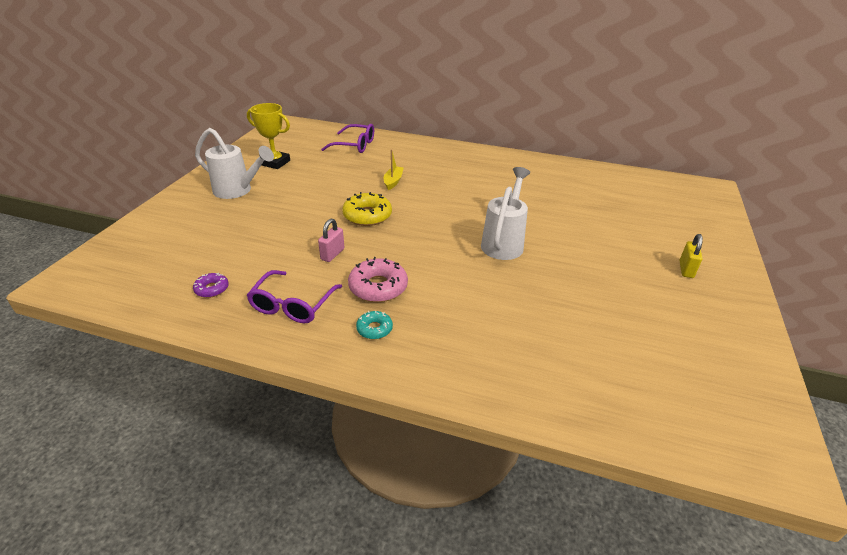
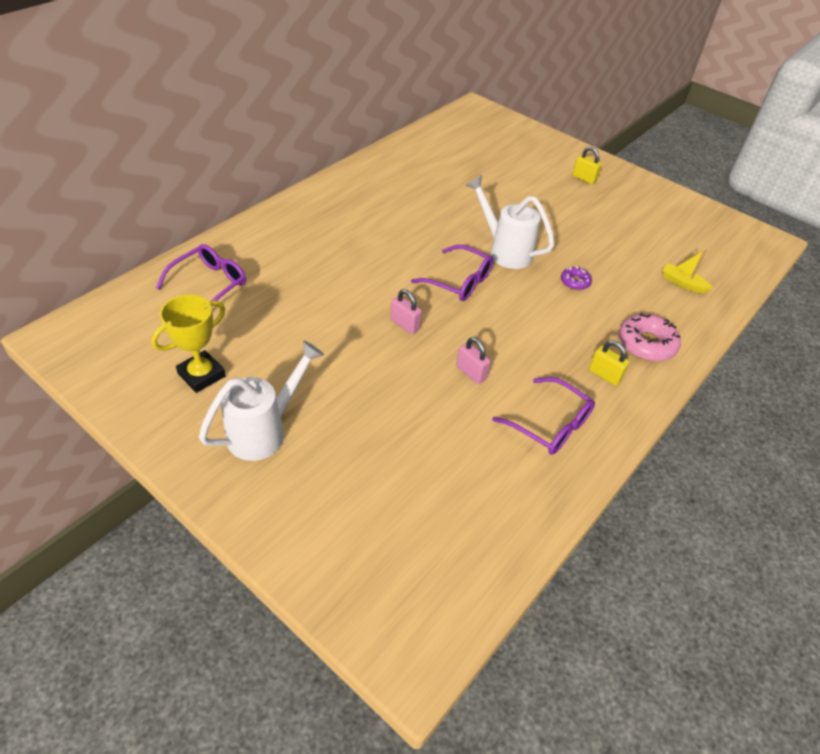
camera: 70 degrees left, 10 degrees up
purple donut [193,273,229,298] -> purple donut moved to [561,266,592,290]
yellow donut [342,192,392,226] -> pink padlock [391,289,422,334]
pink donut [348,257,408,302] -> pink donut moved to [619,313,681,362]
turquoise donut [356,311,393,339] -> yellow padlock [589,340,629,386]
yellow boat [384,149,404,190] -> yellow boat moved to [663,249,713,293]
none -> purple glasses [411,245,494,301]

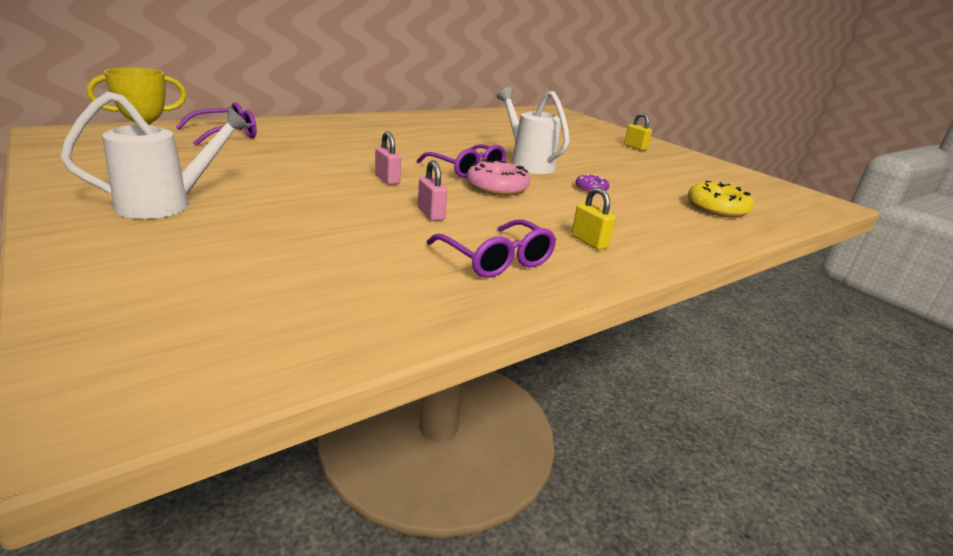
camera: 15 degrees right, 20 degrees down
pink donut [619,313,681,362] -> pink donut moved to [467,160,530,196]
yellow boat [663,249,713,293] -> yellow donut [687,181,754,218]

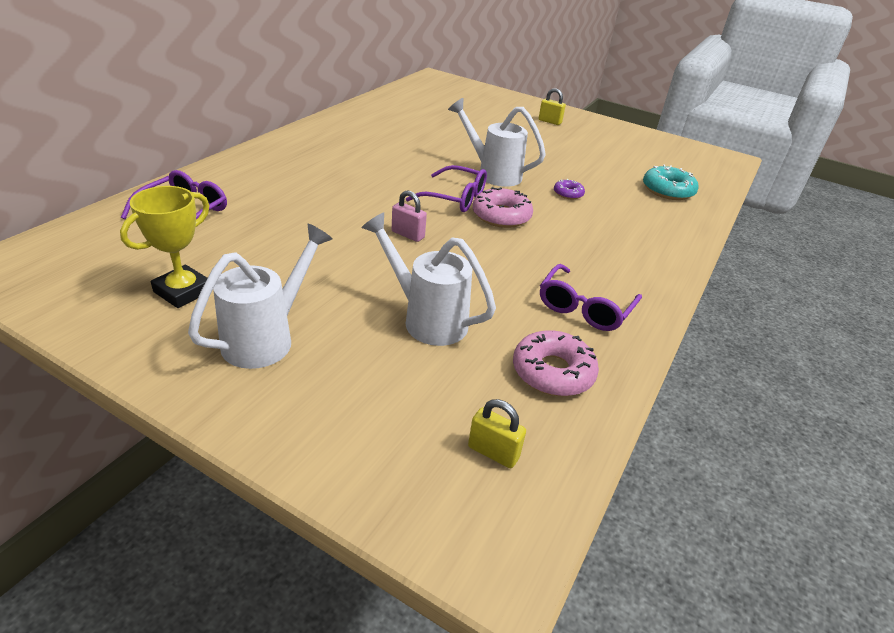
camera: 25 degrees left, 10 degrees up
pink padlock [418,160,447,221] -> none
purple glasses [427,219,556,278] -> purple glasses turned 90 degrees clockwise [540,264,642,331]
yellow padlock [571,187,616,250] -> yellow padlock moved to [468,399,526,468]
yellow donut [687,181,754,218] -> turquoise donut [643,164,699,200]
none -> white watering can [361,212,496,346]
none -> pink donut [513,330,599,396]

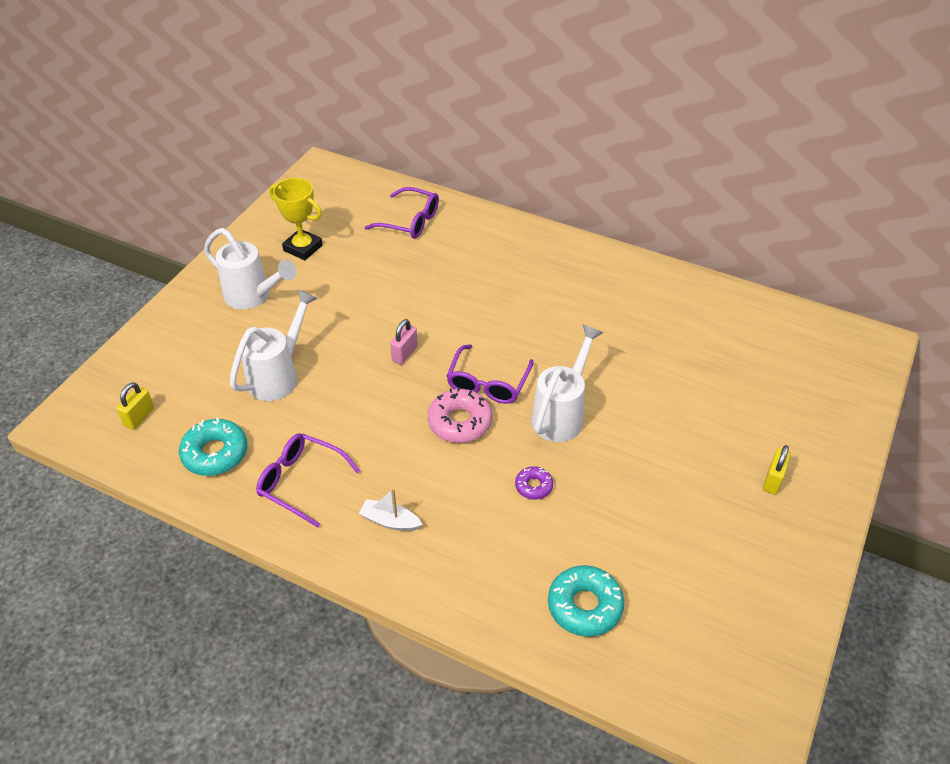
camera: 90 degrees right, 10 degrees up
pink donut [513,330,599,396] -> turquoise donut [179,417,247,476]
none -> white boat [359,489,423,531]

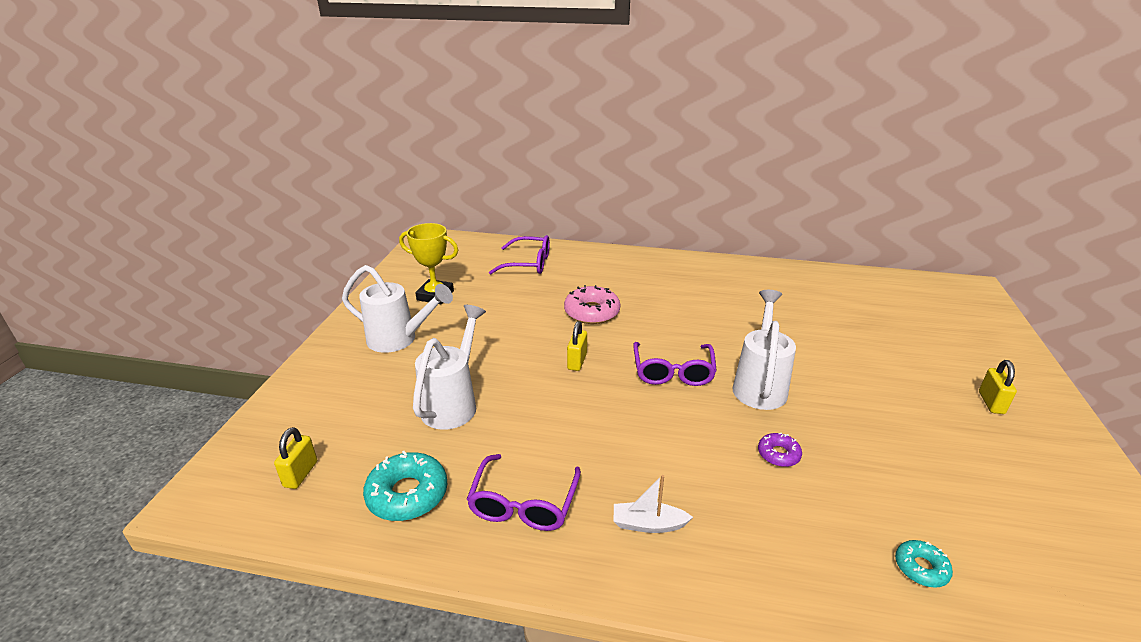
camera: 15 degrees left, 15 degrees down
purple glasses [256,433,360,528] -> purple glasses turned 90 degrees counterclockwise [467,454,581,531]
pink padlock [390,319,418,365] -> yellow padlock [567,321,587,371]
pink donut [427,387,492,443] -> pink donut moved to [564,285,620,324]
turquoise donut [548,565,624,637] -> turquoise donut [895,540,953,588], size x0.56

